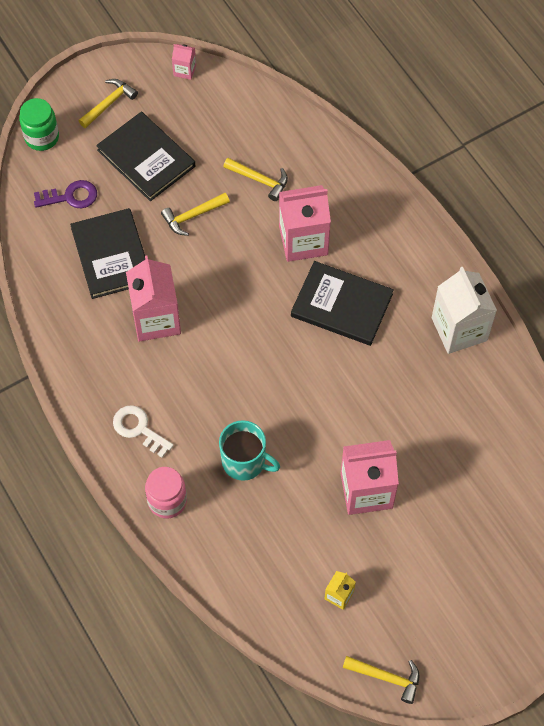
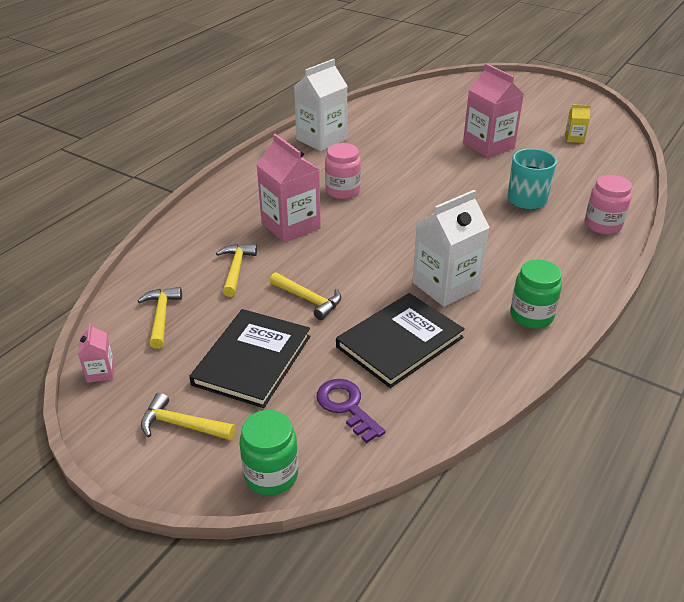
camera: 115 degrees left, 25 degrees down
white key [113,405,174,458] -> none
pink carton [126,255,181,342] -> white carton [412,190,490,307]
black book [291,261,394,346] -> pink jar [325,143,361,199]
yellow hammer [343,656,420,704] -> yellow hammer moved to [138,287,182,349]
none -> green jar [510,260,562,329]

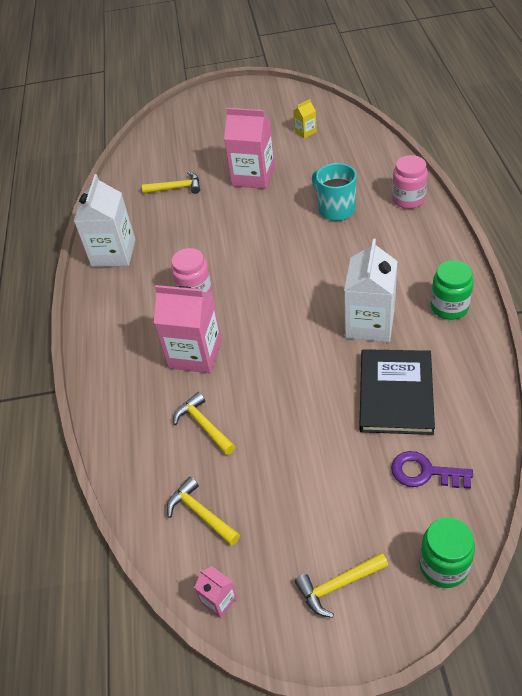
camera: 35 degrees left, 10 degrees up
black book [189,309,310,408] -> none
yellow hammer [270,273,341,320] -> yellow hammer moved to [142,172,200,194]

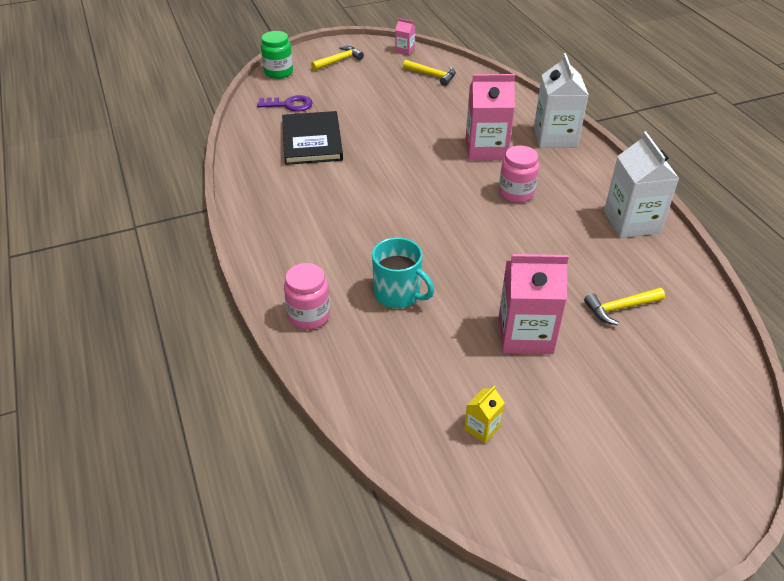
camera: 160 degrees right, 5 degrees down
yellow hammer [173,392,235,455] -> none
white carton [344,239,397,342] -> white carton moved to [534,53,588,148]
green jar [431,260,474,320] -> none

